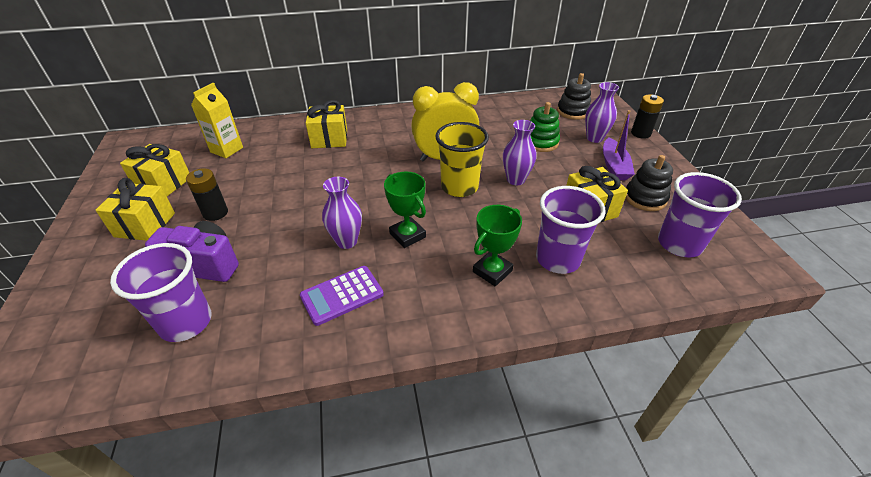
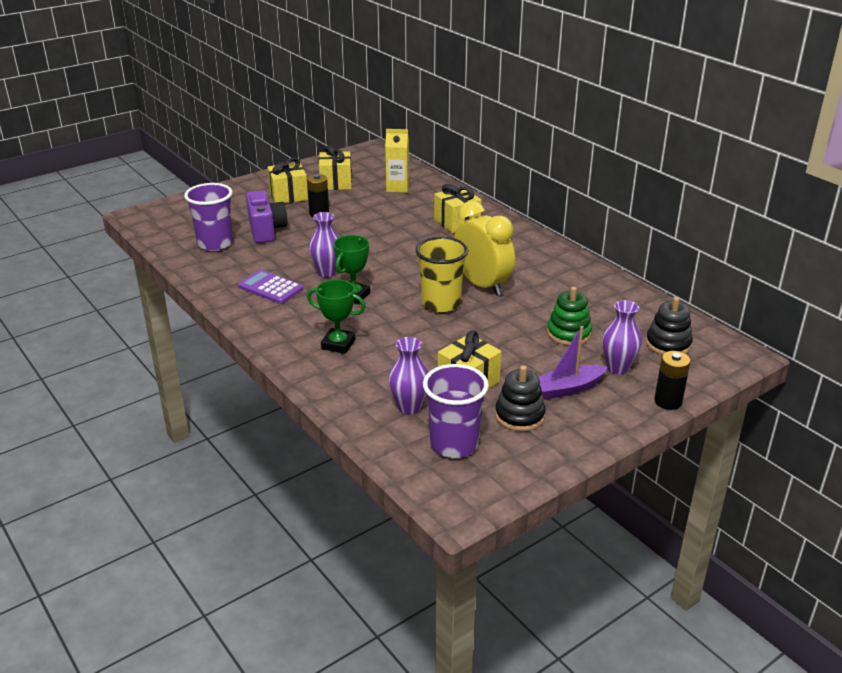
camera: 65 degrees right, 10 degrees down
purple vase [503,120,536,185] -> purple vase moved to [389,337,429,415]
purple cup [536,186,606,274] -> none

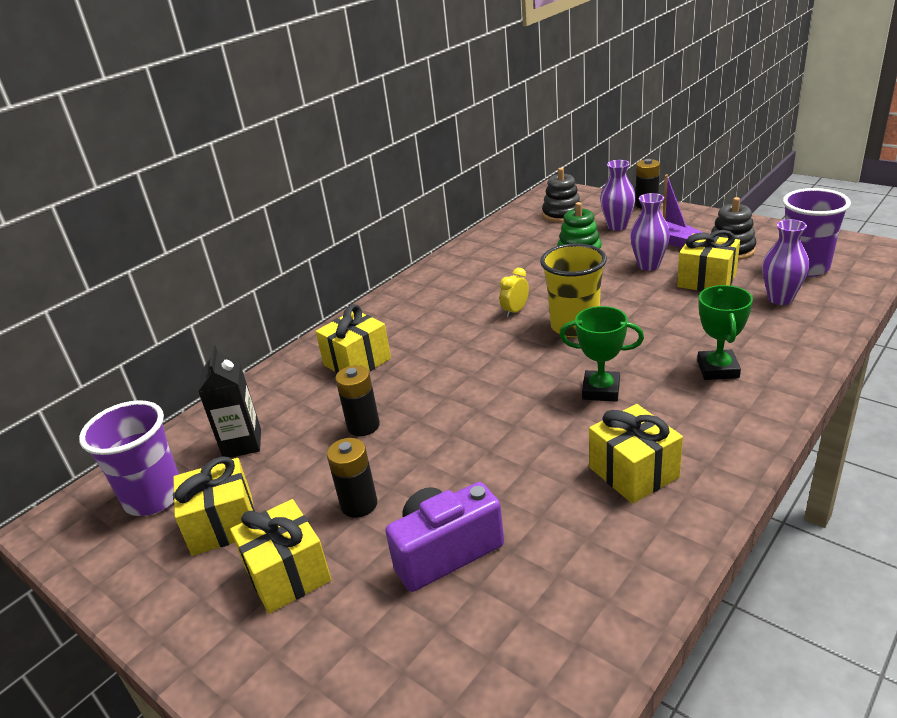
camera: 100 degrees left, 0 degrees up
purple cup [184,183,233,251] -> purple cup moved to [79,400,179,516]
purple calculator [238,270,303,304] -> yellow gift [589,404,683,504]
purple vase [309,212,339,277] -> purple vase moved to [630,193,670,271]
yellow carton [385,129,409,193] -> black carton [198,345,261,457]
yellow clock [454,201,515,296] -> yellow clock [499,268,529,317], size x0.43
none -> black battery [335,365,380,436]

